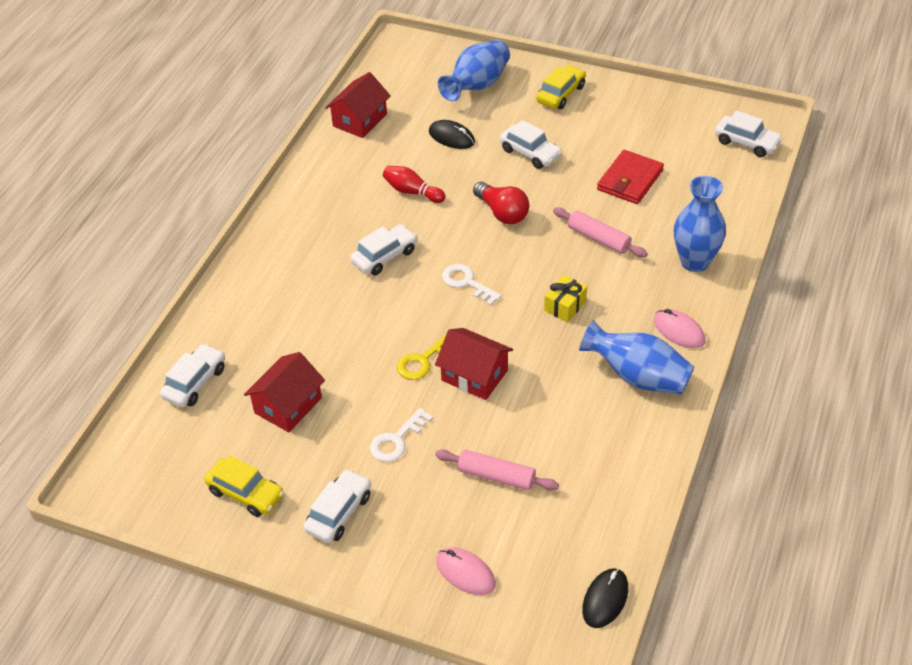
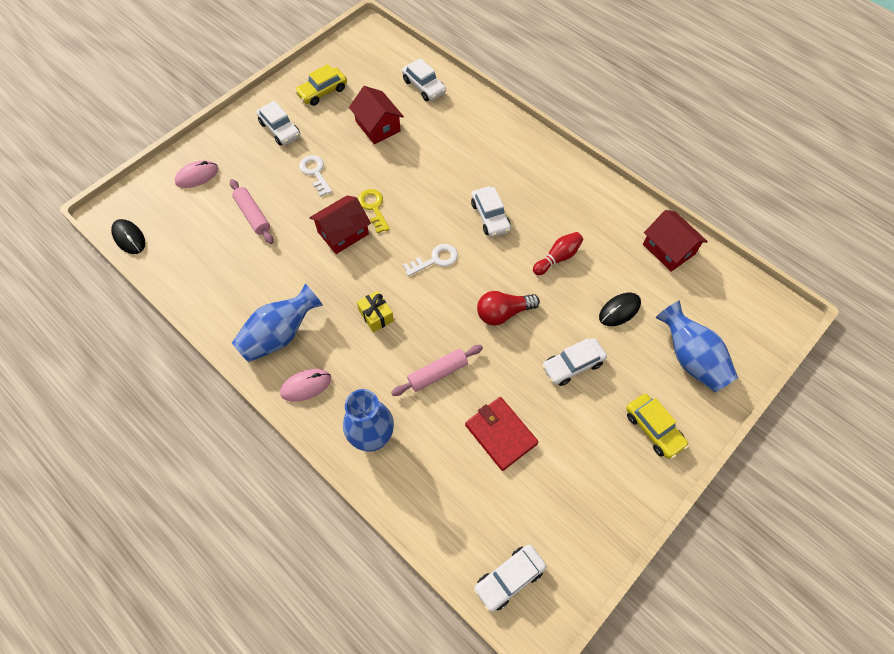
camera: 110 degrees right, 15 degrees up
pink rolling pin [435,450,559,491] -> pink rolling pin turned 75 degrees counterclockwise [230,179,273,244]

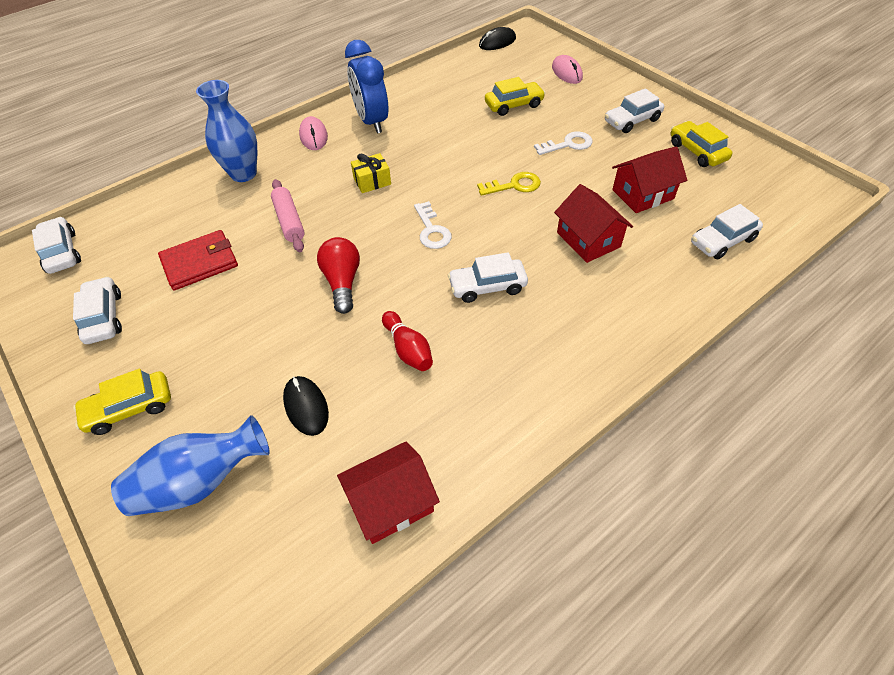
camera: 100 degrees right, 10 degrees down
pink rolling pin [230,179,273,244] -> yellow car [485,77,545,116]
blue vase [232,284,323,362] -> blue clock [345,40,388,134]
red house [309,195,371,254] -> red house moved to [554,184,633,263]
white car [542,338,607,386] -> white car moved to [73,276,122,344]

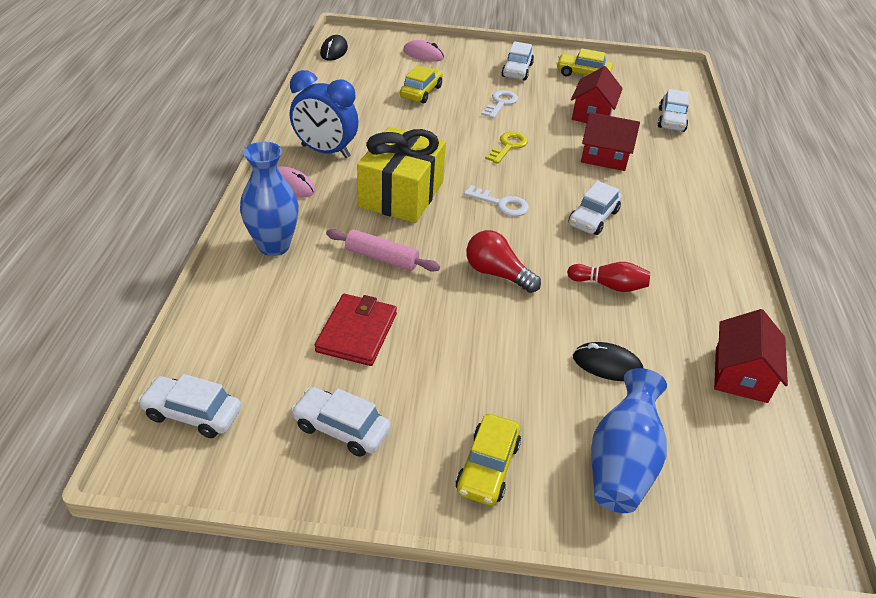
camera: 50 degrees left, 10 degrees down
yellow gift [351,153,391,193] -> yellow gift [357,127,446,223], size x2.26

